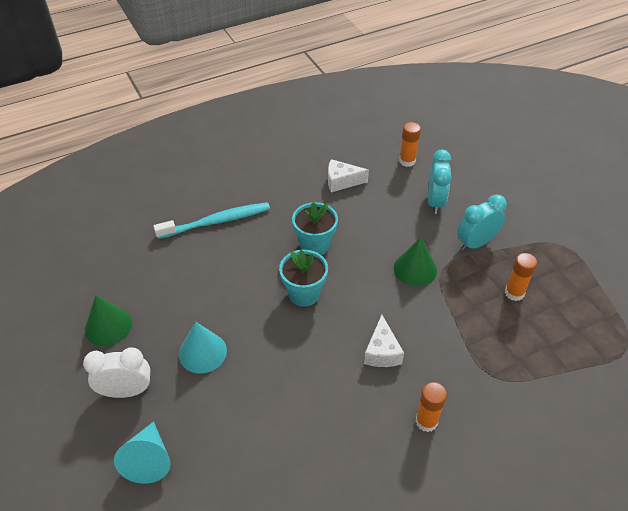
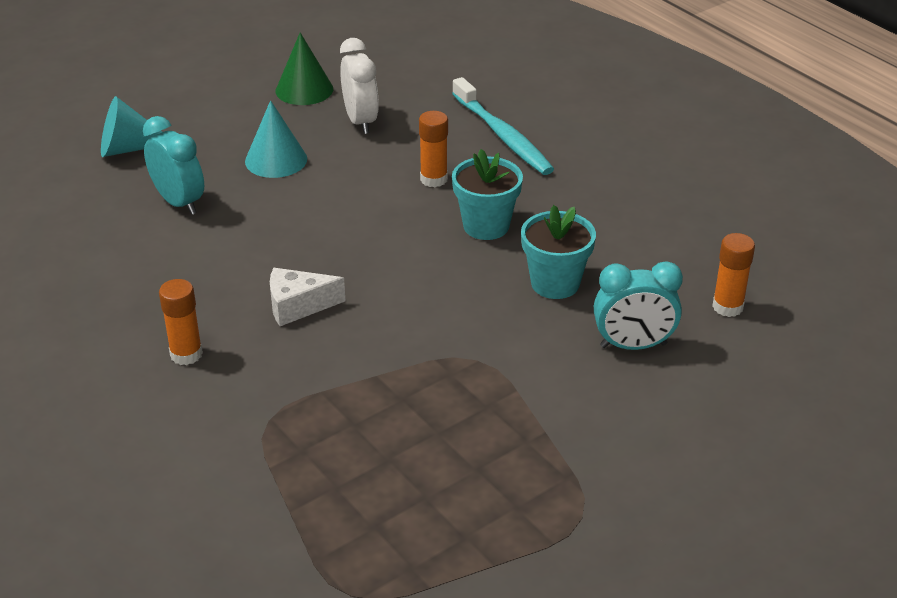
camera: 80 degrees right, 10 degrees down
white clock [83,347,150,398] -> white clock moved to [340,38,379,134]
turquoise flower pot [279,250,328,307] -> turquoise flower pot moved to [521,205,596,299]
white cheese [328,159,369,192] -> none
green cone [394,237,437,286] -> none
turquoise clock [457,195,507,251] -> turquoise clock moved to [143,116,204,215]
orange glue stick [505,253,537,301] -> orange glue stick moved to [419,111,448,187]

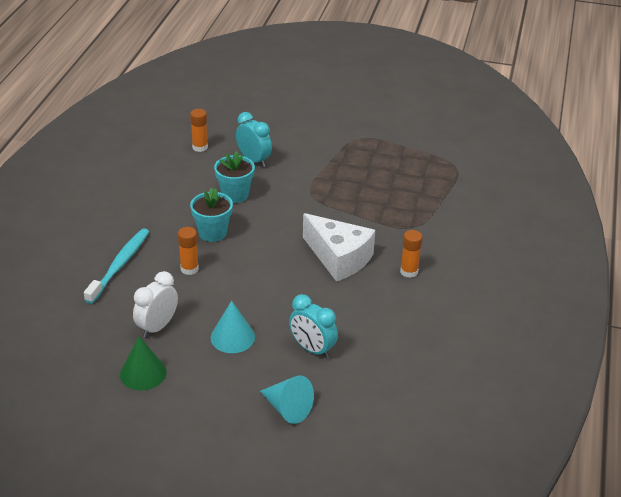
camera: 130 degrees left, 0 degrees up
turquoise clock [143,116,204,215] -> turquoise clock turned 60 degrees counterclockwise [289,294,338,359]
white cheese [270,268,345,326] -> white cheese [303,213,375,282], size x1.79

